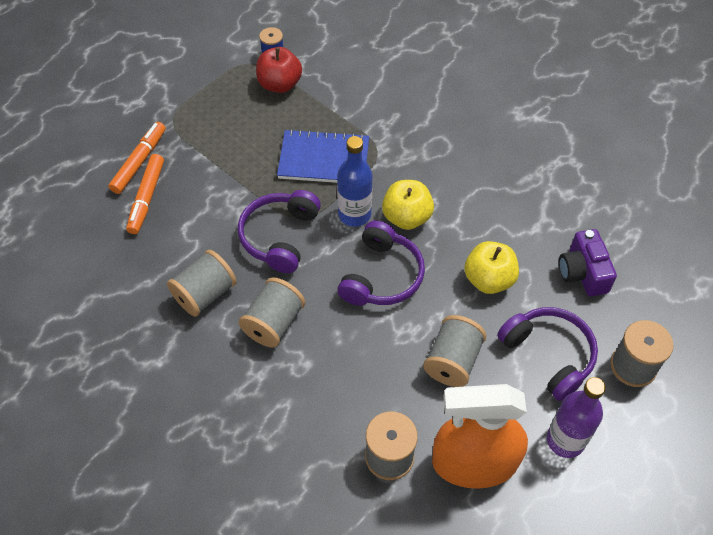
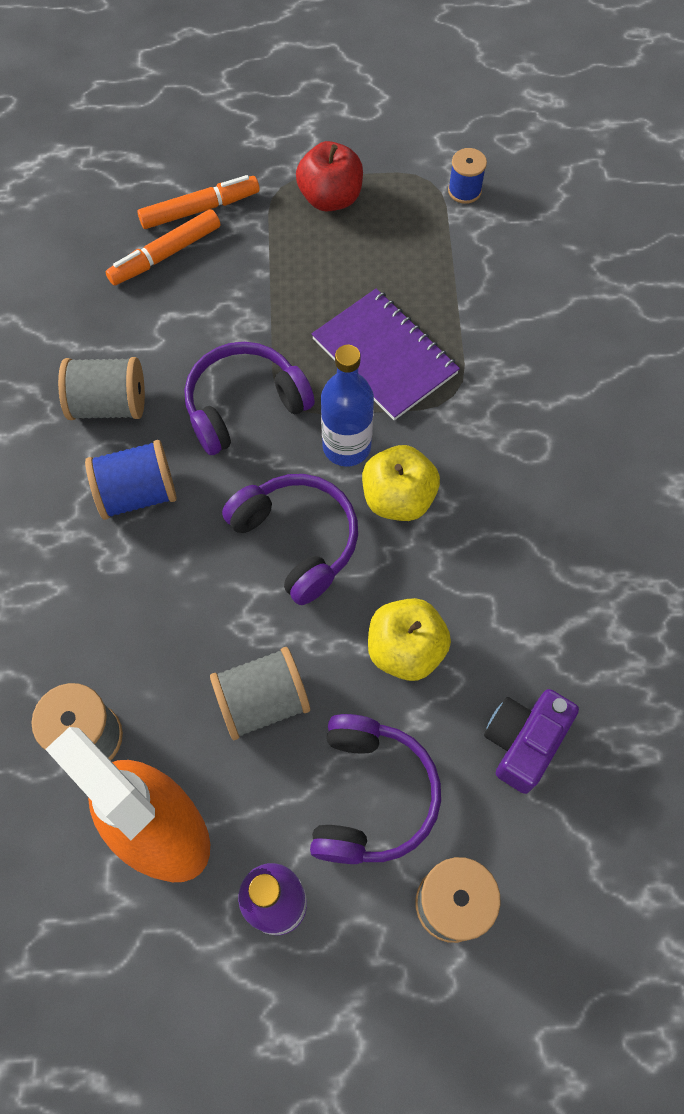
camera: 45 degrees right, 10 degrees up
grey spool [239,277,305,348] -> blue spool [85,440,177,520]
red apple [256,47,302,93] -> red apple moved to [296,141,363,212]
blue notebook [277,129,369,183] -> purple notebook [312,288,460,421]
purple headphones [337,221,425,306] -> purple headphones turned 105 degrees counterclockwise [222,474,358,605]

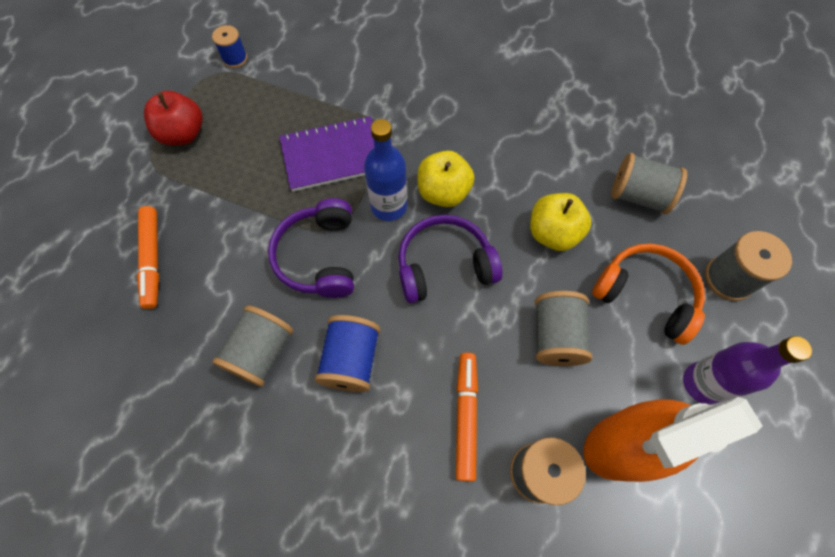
camera: 65 degrees left, 0 degrees up
orange marker [138,175,260,229] -> orange marker moved to [456,353,478,482]
purple headphones [310,714,441,864] -> orange headphones [592,243,705,345]
purple camera [484,689,579,794] -> grey spool [611,153,687,214]

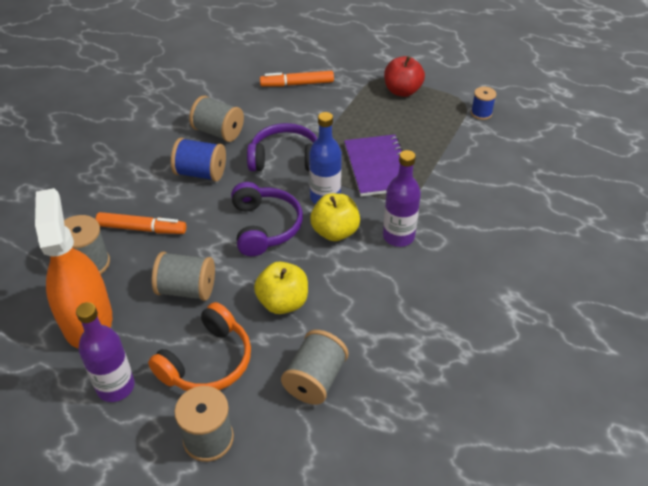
camera: 95 degrees right, 20 degrees down
none -> purple bottle [383,150,421,247]

